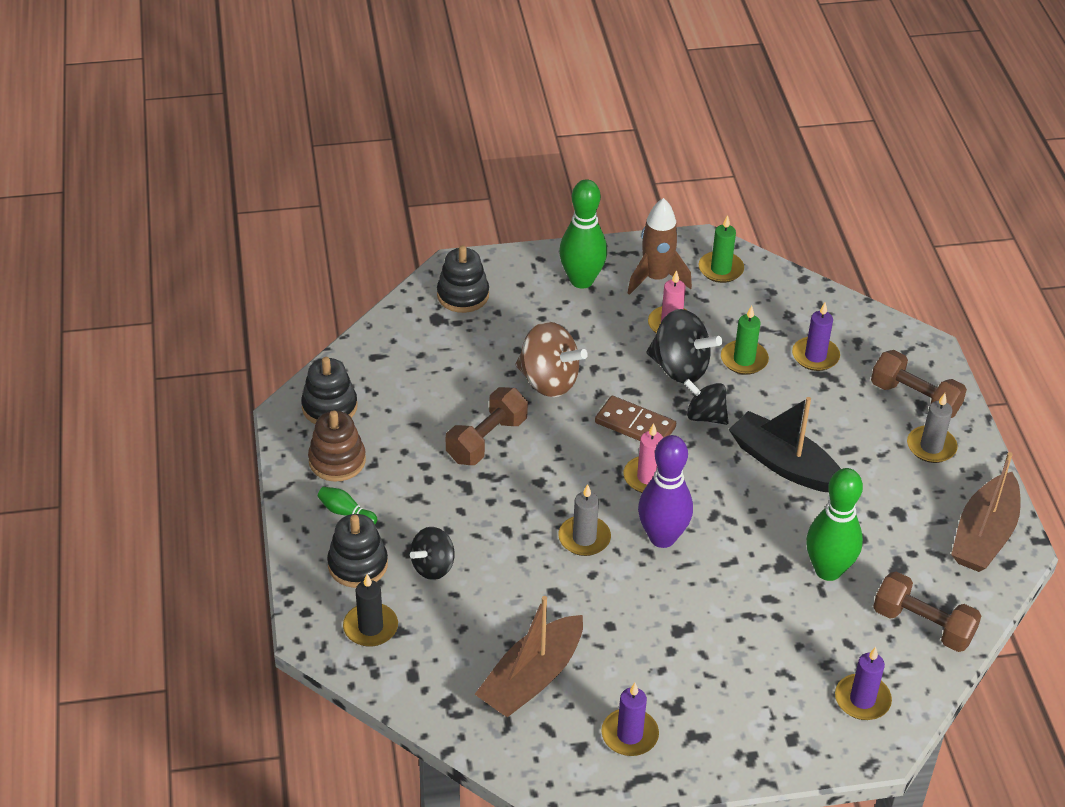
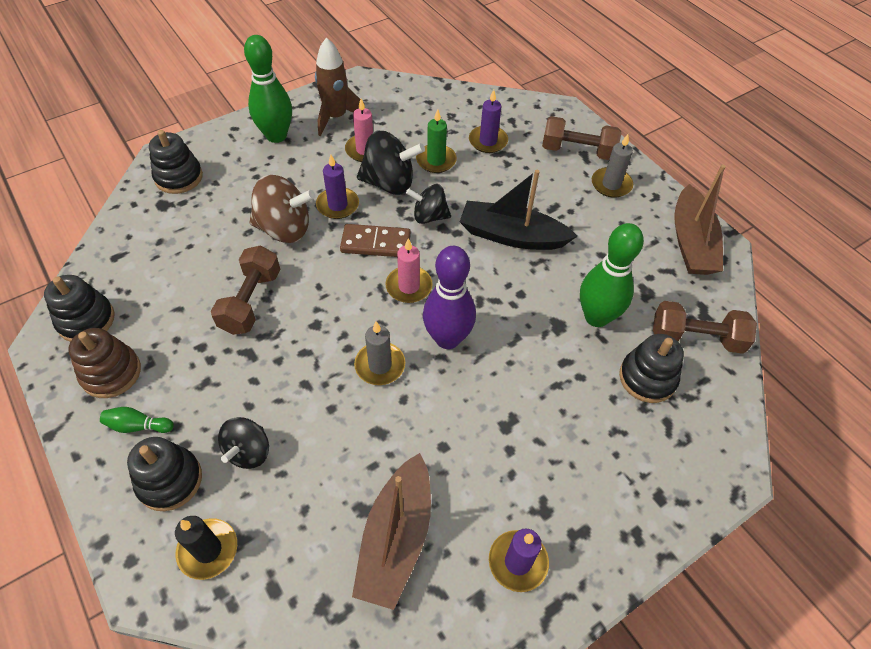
camera: 25 degrees left, 10 degrees up
green candle [699,215,744,283] -> none
purple candle [835,647,892,720] -> purple candle moved to [316,155,359,219]
none -> black stacking toy [619,334,684,403]

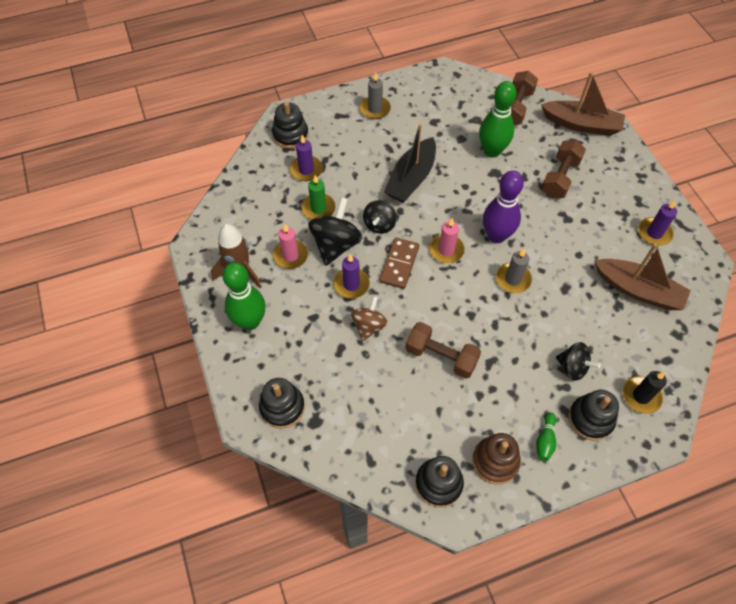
camera: 75 degrees left, 5 degrees up
brown spinning top [249,175,315,243] -> brown spinning top [351,296,387,341], size x0.64
brown dumbbell [542,116,621,160] -> brown dumbbell moved to [541,140,586,198]
black stacking toy [619,334,684,403] -> black stacking toy moved to [272,102,309,149]
brown boat [674,165,726,275] -> brown boat moved to [541,72,625,136]

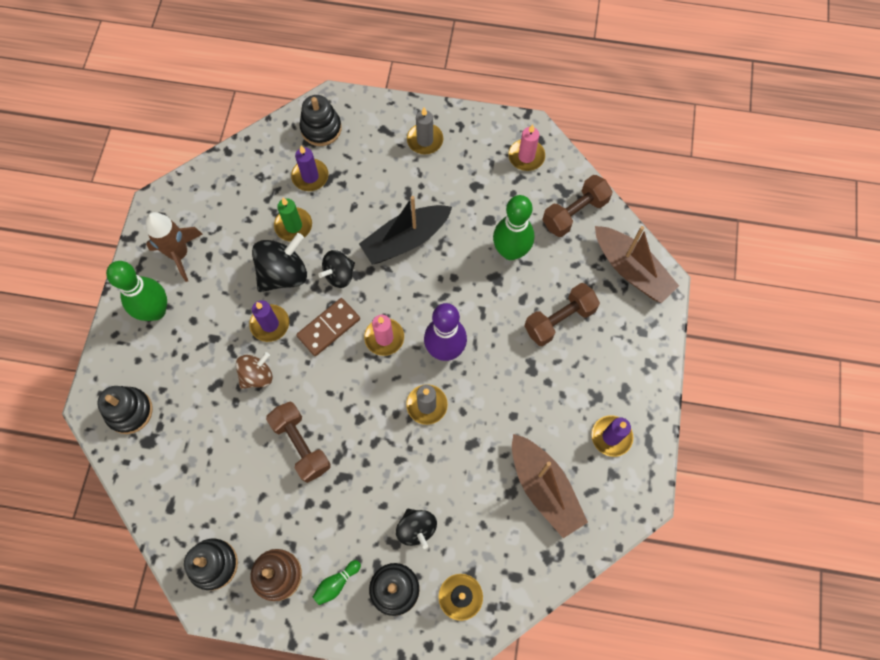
camera: 30 degrees right, 10 degrees up
pink candle [273,224,308,269] -> pink candle moved to [508,124,545,171]

